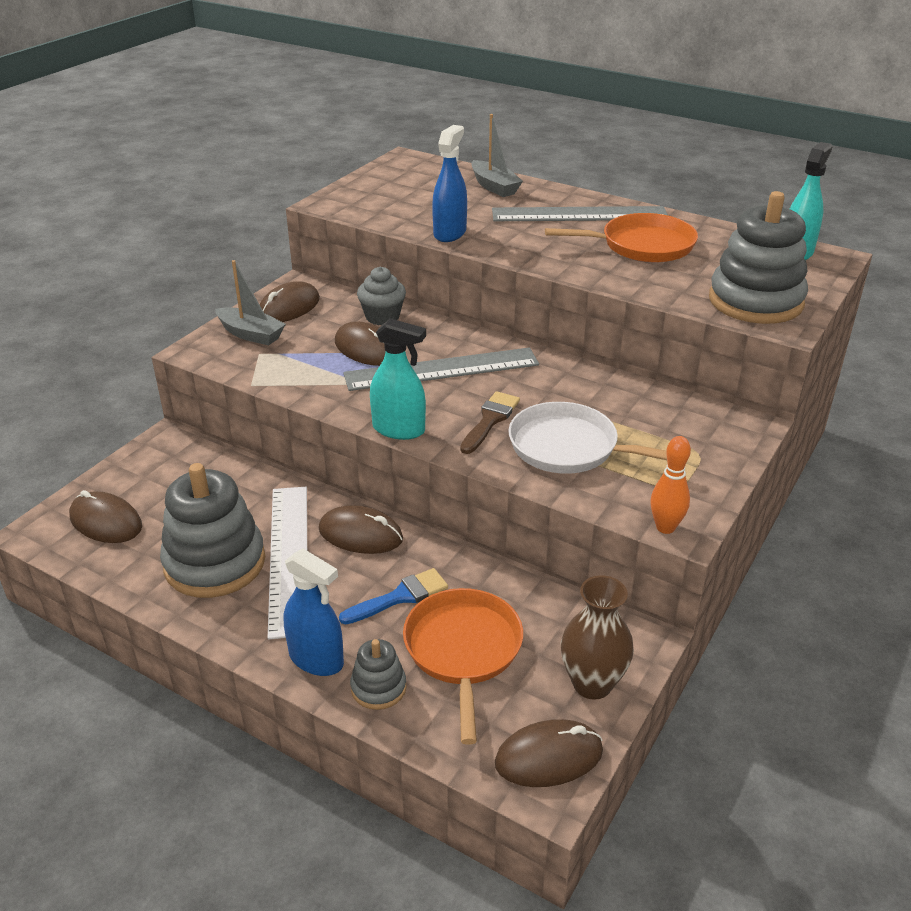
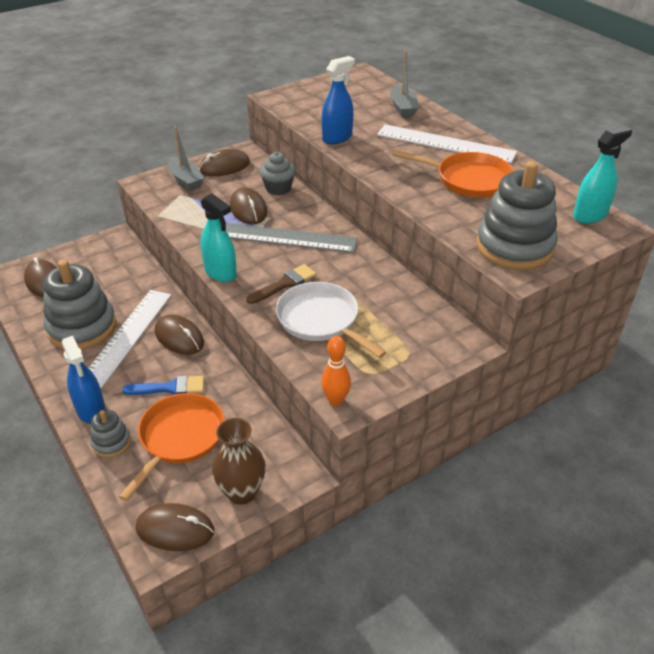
camera: 25 degrees right, 5 degrees up
grey ruler [492,206,668,221] -> white ruler [377,124,517,163]

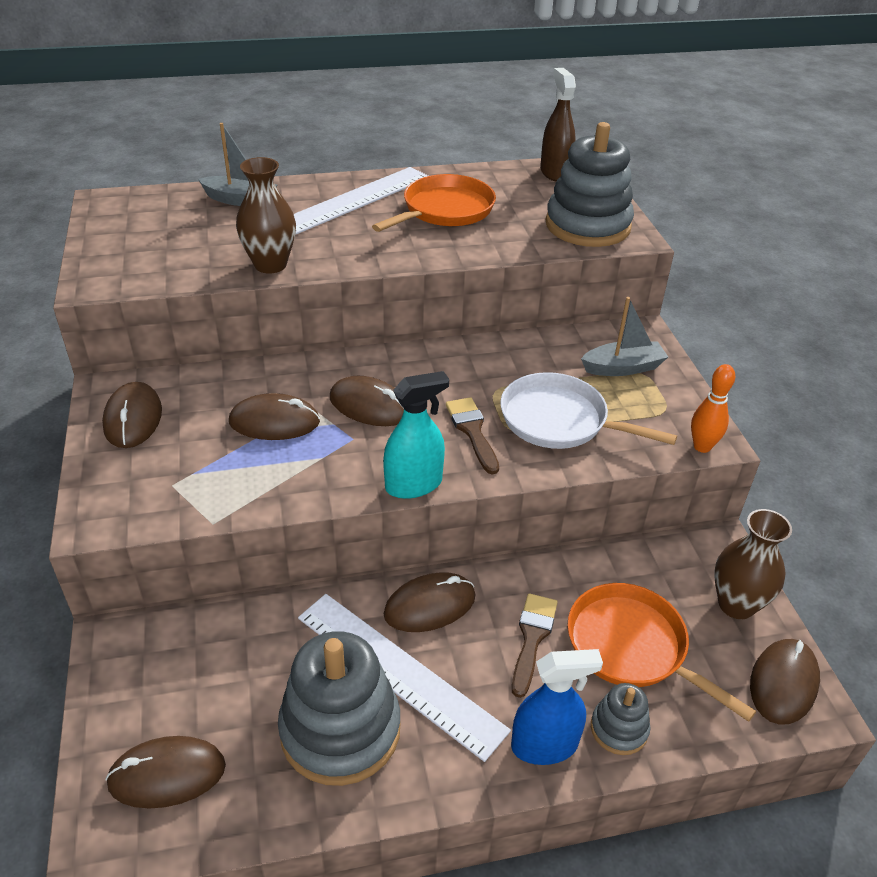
camera: 70 degrees left, 0 degrees up
blue brush [122,376,204,395] -> brown brush [512,593,558,698]
grey boat [168,126,204,191] -> grey boat moved to [581,297,668,376]
grey ruler [226,223,358,253] -> brown mouse [330,376,404,426]
grey cupcake [259,152,296,195] -> none
white pan [276,282,386,358] -> white pan turned 45 degrees clockwise [500,372,677,449]
blue spray bottle [322,56,355,144] -> brown vase [236,157,296,274]
turquoise spray bottle [573,126,632,224] -> brown spray bottle [540,68,576,182]

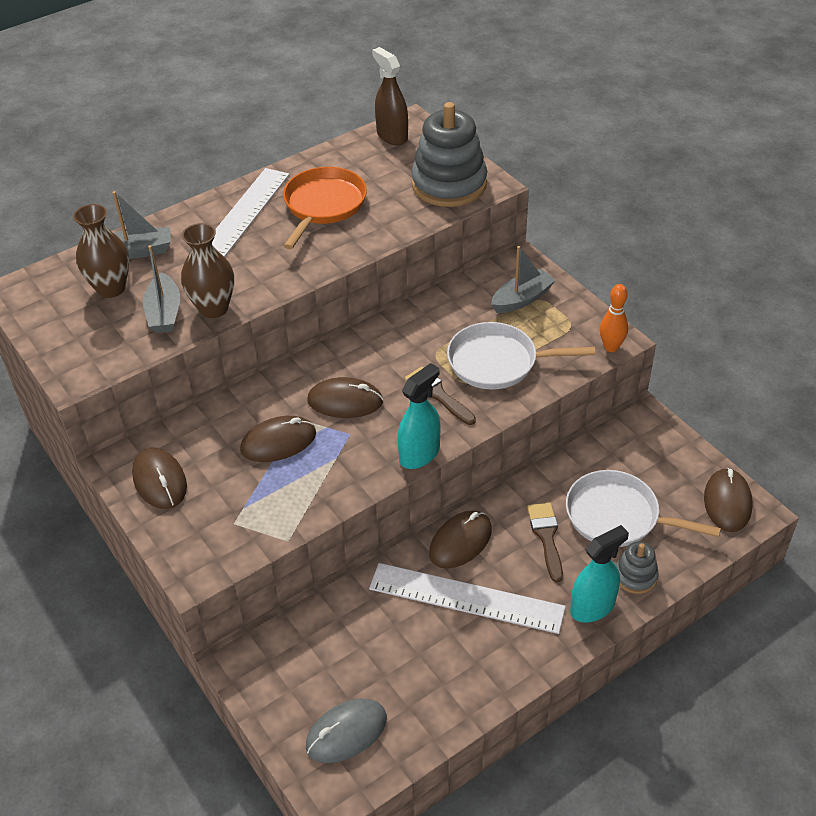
camera: 20 degrees left, 5 degrees up
brown mouse [105,736,226,809] -> grey mouse [306,699,387,763]
grey stacking toy [278,631,401,786] -> none
blue spray bottle [511,649,603,765] -> turquoise spray bottle [570,525,629,623]
orange pan [567,583,756,722] -> white pan [566,470,721,547]
brown vase [714,509,792,619] -> brown vase moved to [73,204,129,298]
none -> grey boat [143,245,180,333]

